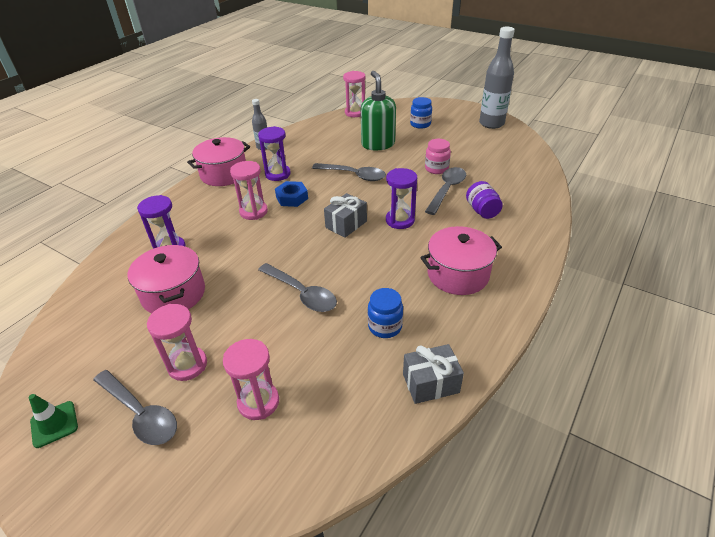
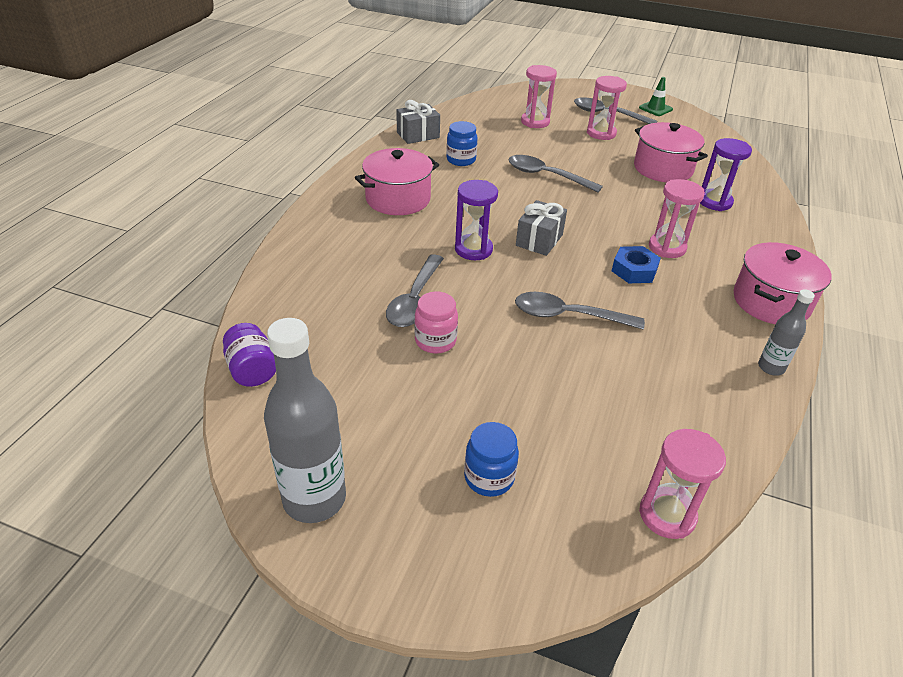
camera: 165 degrees right, 0 degrees up
purple hourglass [258,126,291,181] -> none
green soap dispenser [361,71,396,150] -> none
purple jar [466,181,503,219] -> purple jar moved to [223,323,276,387]

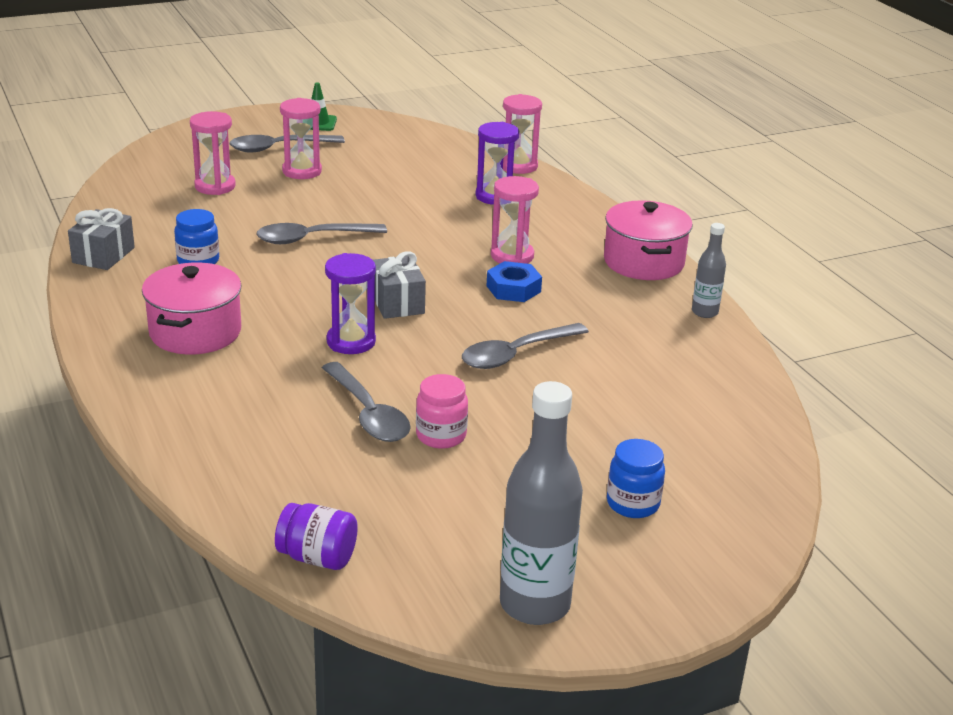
camera: 45 degrees left, 10 degrees down
pink pot [634,122,708,182] -> none
pink hourglass [639,429,726,539] -> pink hourglass moved to [503,94,542,174]

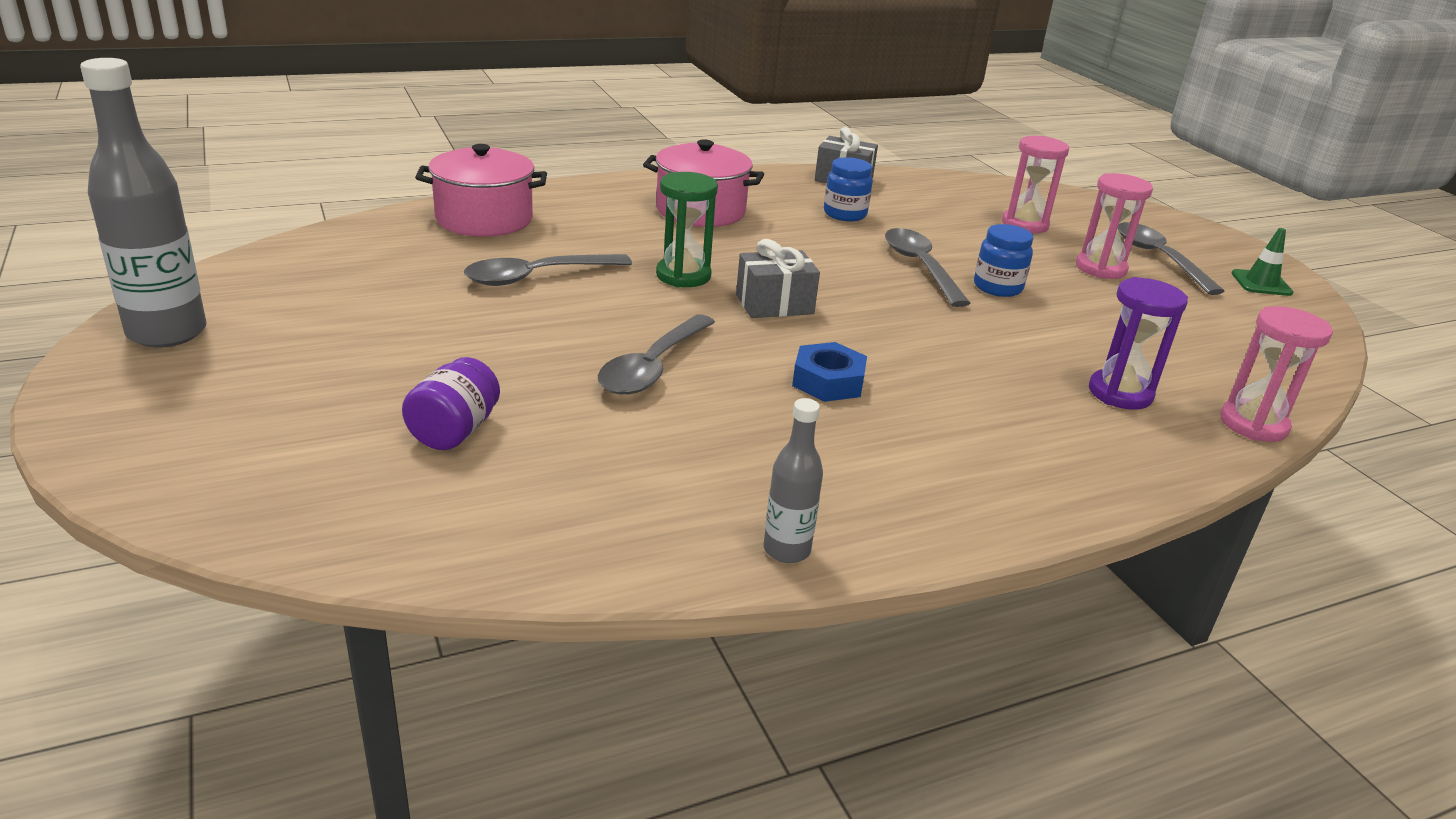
camera: 90 degrees right, 0 degrees up
purple jar [275,503,358,570] -> purple jar moved to [402,357,500,450]
purple hourglass [325,253,376,354] -> green hourglass [656,172,718,287]
pink jar [416,374,468,449] -> none
grey spoon [462,323,589,369] -> grey spoon turned 120 degrees counterclockwise [598,314,715,395]
pink hourglass [491,176,539,264] -> none
pink pot [604,200,693,280] -> pink pot moved to [415,144,547,237]
blue jar [607,439,665,518] -> blue jar moved to [974,224,1033,297]

